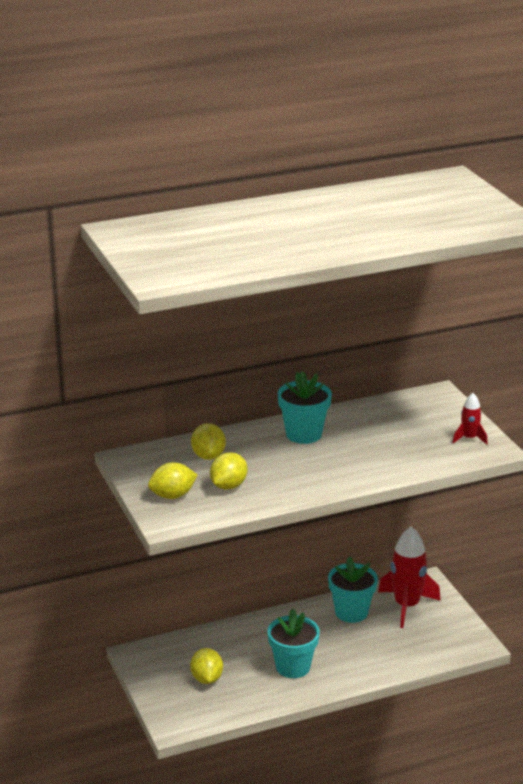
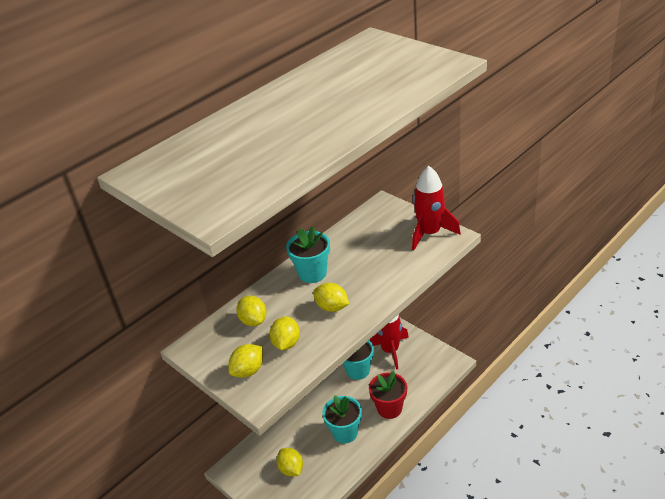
camera: 20 degrees left, 10 degrees up
red rocket [452,393,488,444] -> red rocket [412,166,461,250], size x2.01
none -> yellow lemon [313,283,349,312]
none -> red flower pot [369,371,407,419]

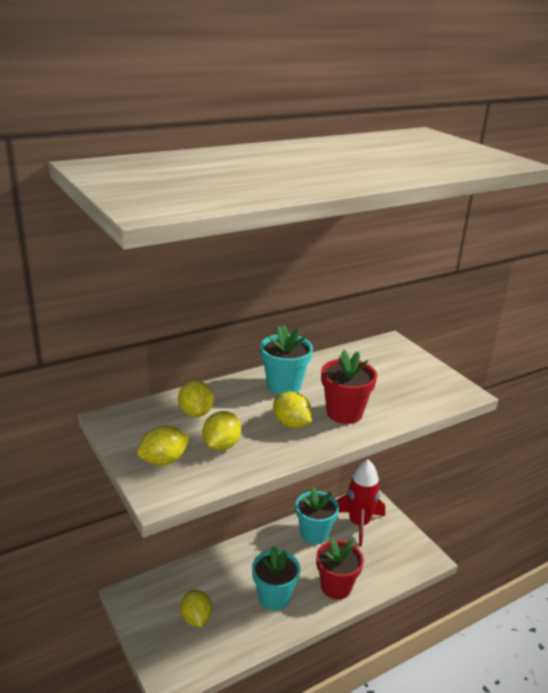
camera: 10 degrees right, 10 degrees down
red rocket [412,166,461,250] -> none
none -> red flower pot [321,350,377,424]

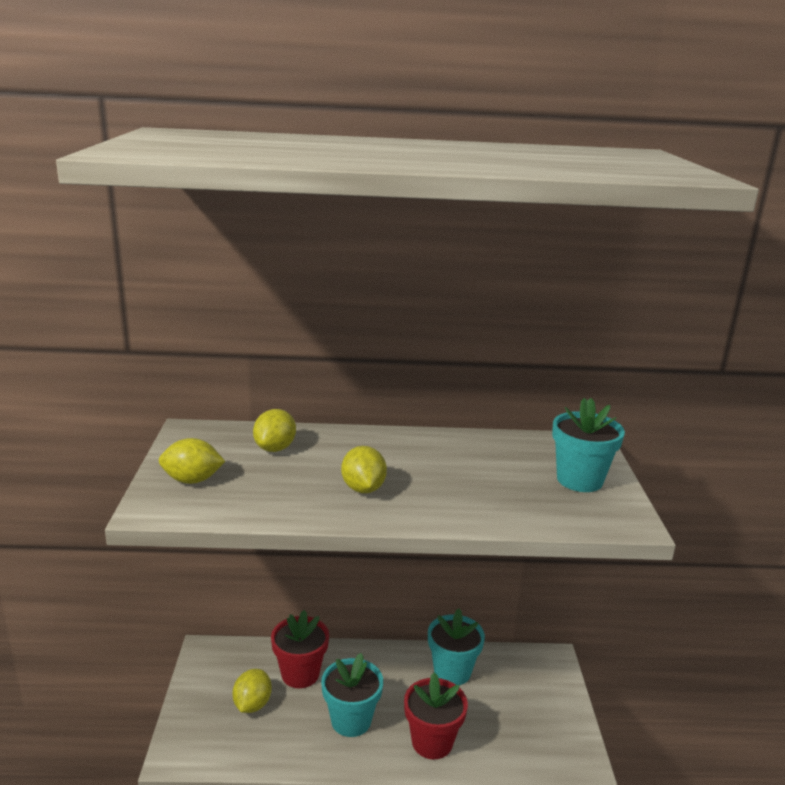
camera: 30 degrees right, 5 degrees down
yellow lemon [202,411,241,451] -> none
turquoise flower pot [260,325,313,395] -> turquoise flower pot moved to [552,398,625,492]
red flower pot [321,350,377,424] -> red flower pot moved to [271,610,329,688]
red rocket [337,459,385,547] -> none

